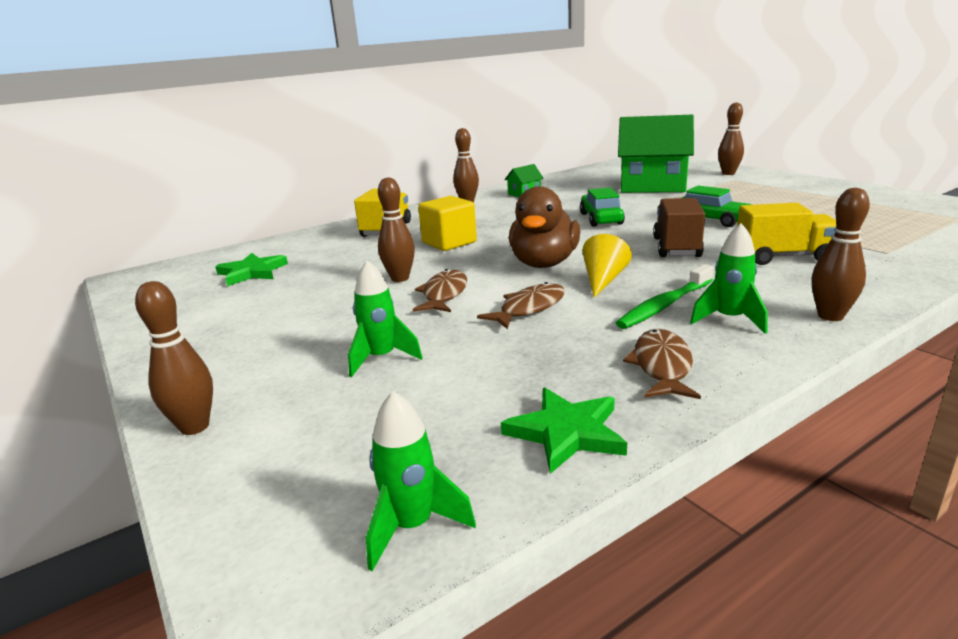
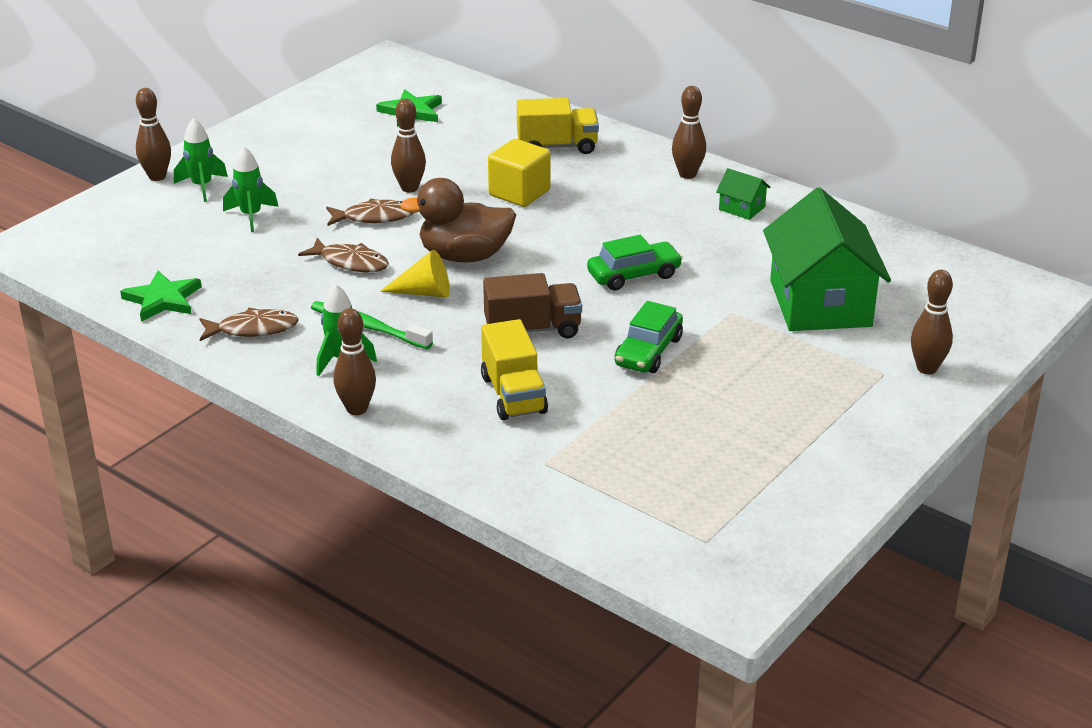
camera: 70 degrees right, 10 degrees up
green rocket [366,391,476,571] -> green rocket moved to [174,118,228,202]

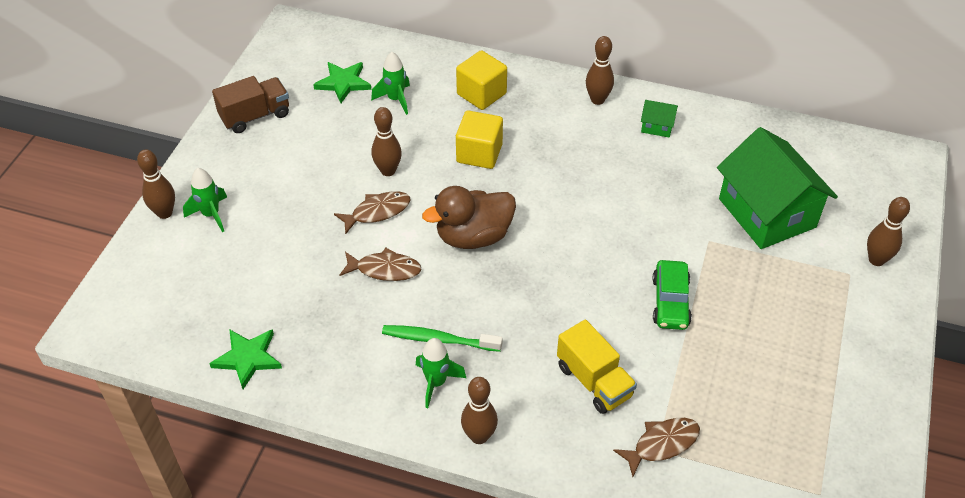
camera: 20 degrees left, 15 degrees up
brown fish [199,308,299,341] -> brown fish moved to [613,418,700,477]
green rocket [223,146,279,232] -> green rocket moved to [371,52,410,115]
yellow cone [380,250,450,298] -> none
brown truck [483,273,582,338] -> brown truck moved to [212,76,289,133]
yellow truck [517,98,599,154] -> yellow cube [456,50,507,110]
green car [587,235,683,290] -> none

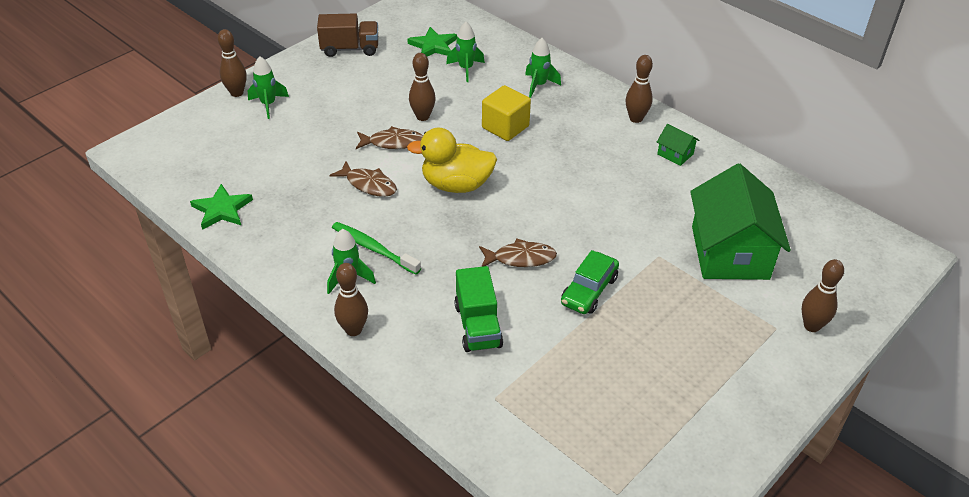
camera: 25 degrees right, 5 degrees down
brown duck [422,186,516,249] -> yellow duck [407,128,497,193]
yellow cube [456,50,507,110] -> green rocket [525,38,561,98]
yellow truck [557,319,637,414] -> green truck [454,266,503,352]
brown fish [613,418,700,477] -> brown fish moved to [479,238,557,267]

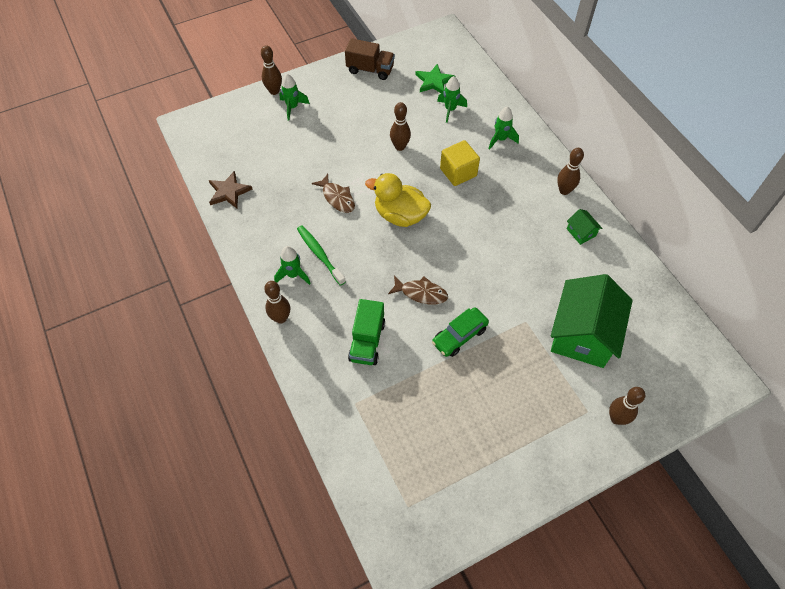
camera: 20 degrees right, 15 degrees up
green star [190,184,253,230] -> brown star [209,171,252,208]
brown fish [356,126,423,149] -> none

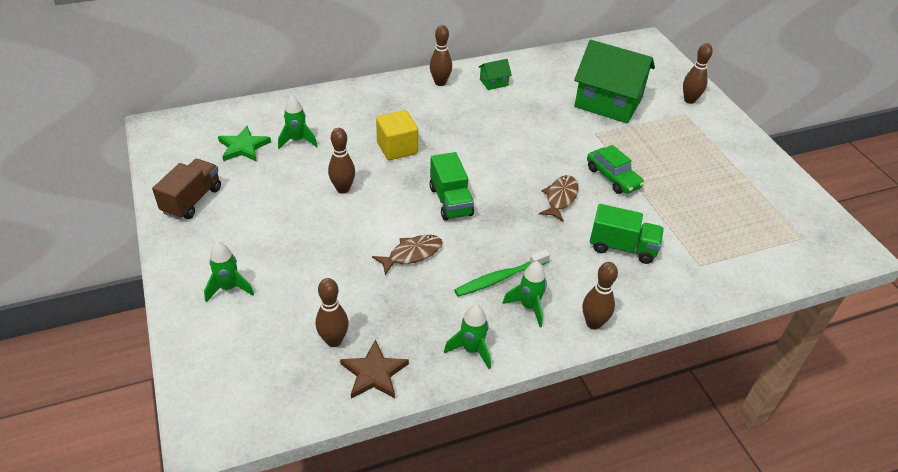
camera: 85 degrees left, 15 degrees down
brown bowling pin [261,45,282,95] -> brown bowling pin moved to [316,278,349,347]
yellow duck [365,173,431,227] -> green truck [429,152,474,221]
green rocket [489,106,519,150] -> green rocket moved to [444,304,491,369]

